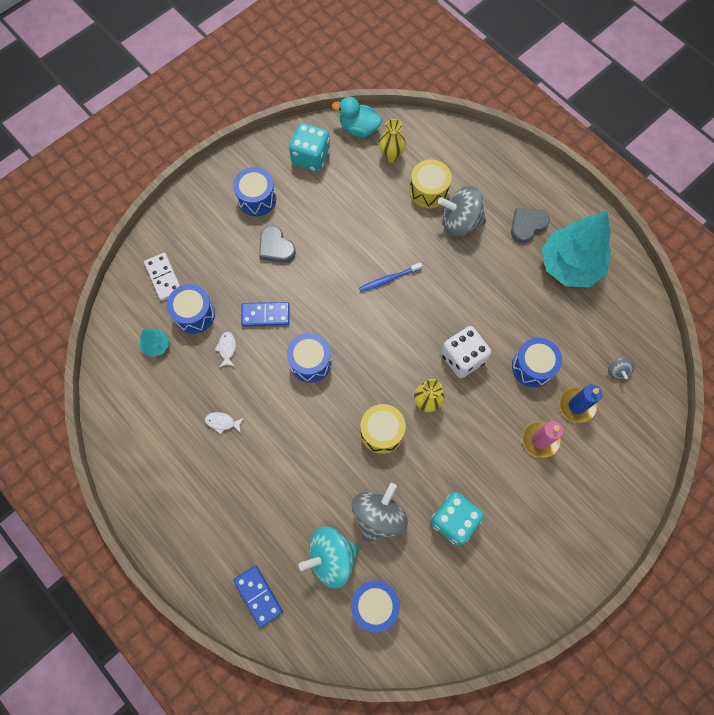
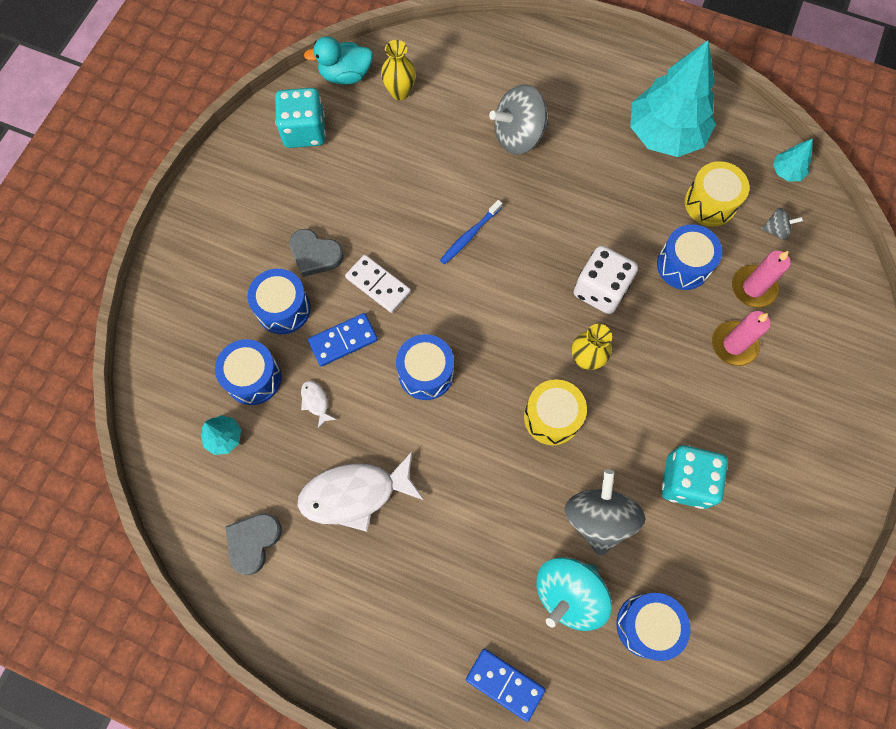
camera: 25 degrees left, 0 degrees up
white domino [144,253,180,301] -> white domino moved to [345,255,411,313]
white fish [205,412,244,434] -> white fish [297,452,424,532], size x2.37
blue drum [233,167,276,216] -> blue drum moved to [247,269,311,334]
yellow drum [410,160,452,209] -> yellow drum moved to [685,161,749,227]
grey heart [511,208,550,243] -> grey heart moved to [225,513,282,575]
blue candle [559,384,602,423] -> pink candle [732,251,791,308]
grey spinning top [608,357,635,380] -> grey spinning top turned 60 degrees counterclockwise [761,208,803,240]
none -> turquoise tree [773,139,813,182]

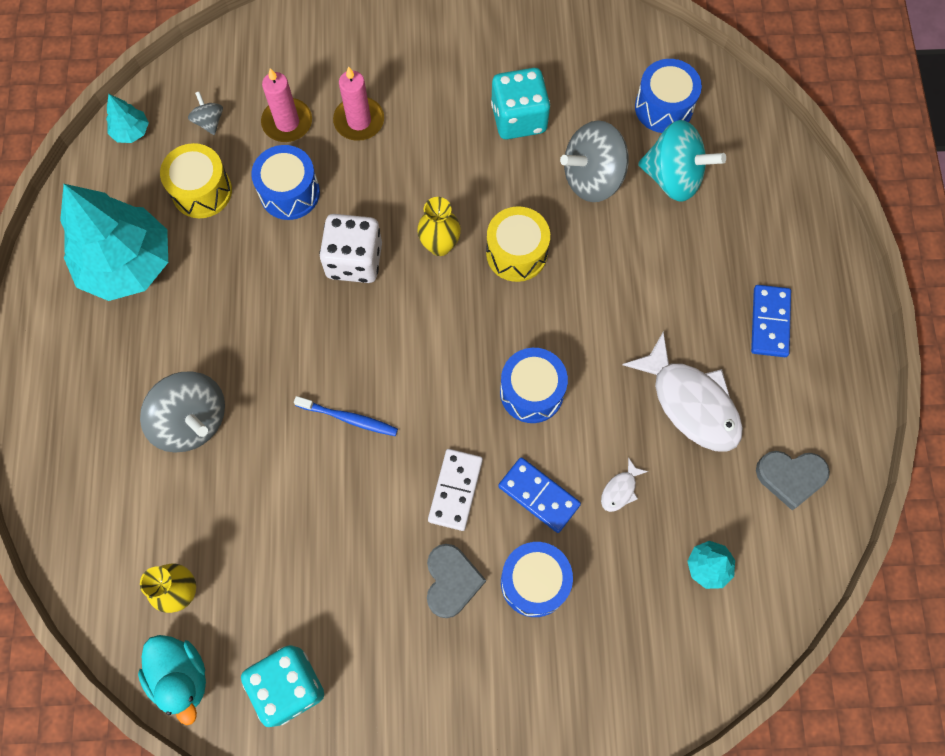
camera: 115 degrees left, 0 degrees up
blue drum [215,339,281,405] -> none
blue domino [466,649,545,722] -> blue domino moved to [751,285,791,357]

